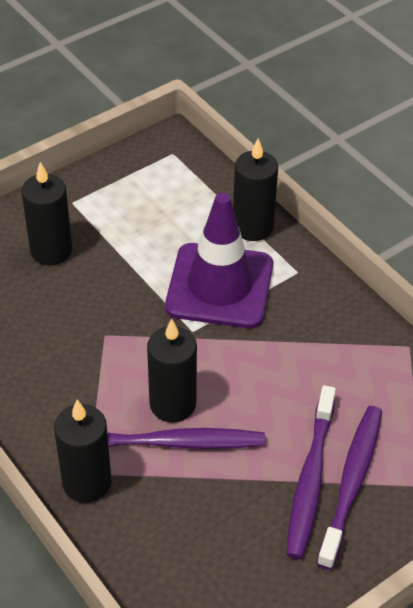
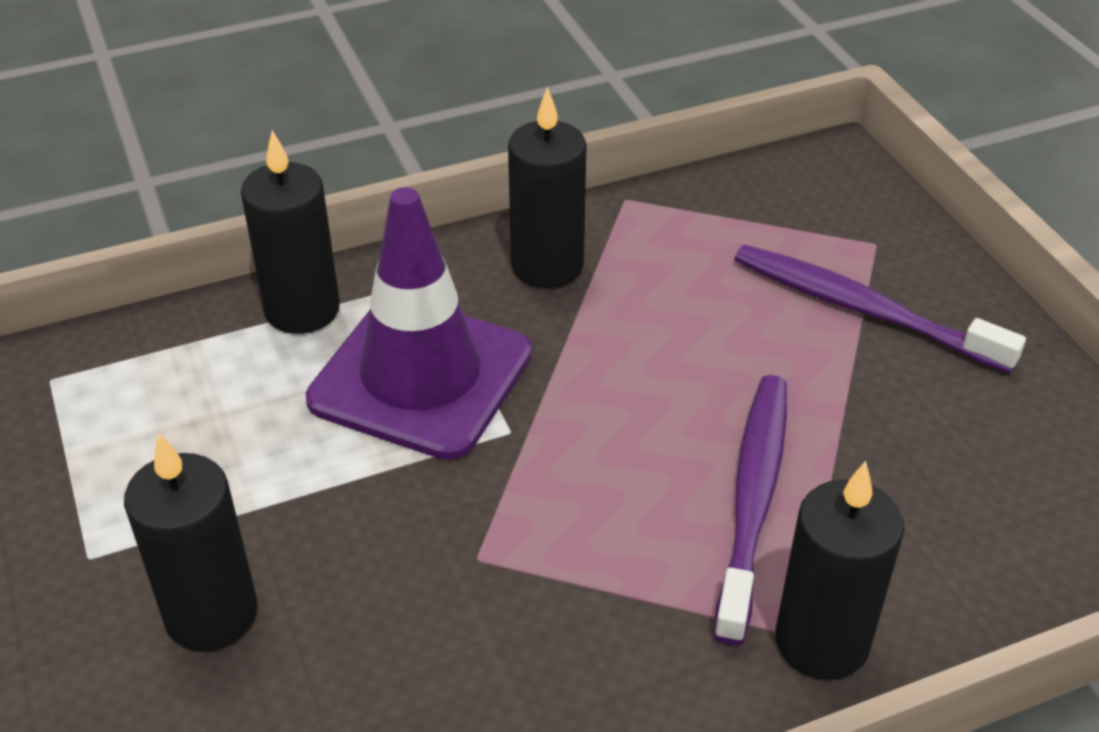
camera: 75 degrees left, 5 degrees down
black candle [147,319,197,423] -> black candle moved to [508,87,587,288]
purple toothbrush [286,385,336,559] -> none

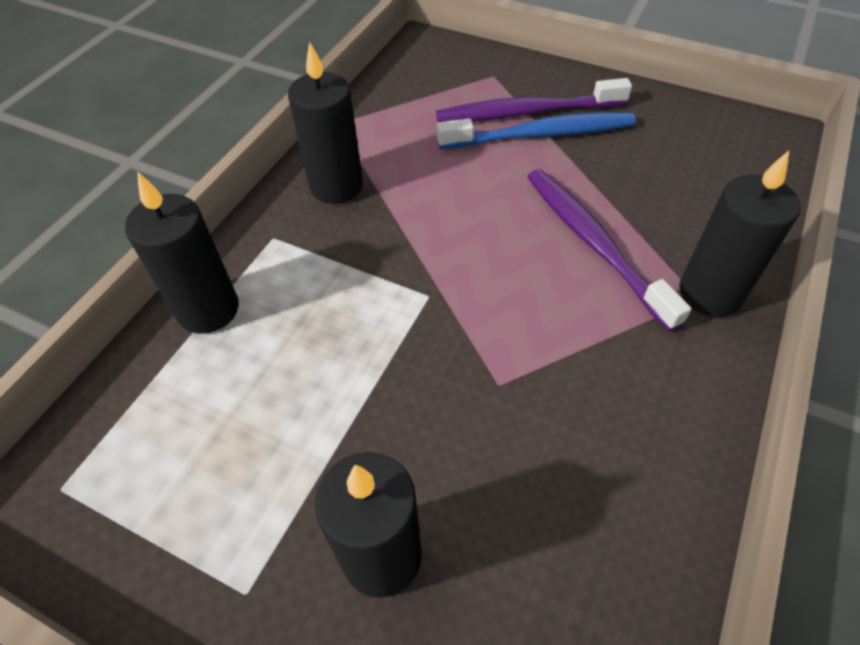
camera: 40 degrees left, 10 degrees up
purple traffic cone [306,187,532,460] -> none
none -> blue toothbrush [437,112,636,149]

